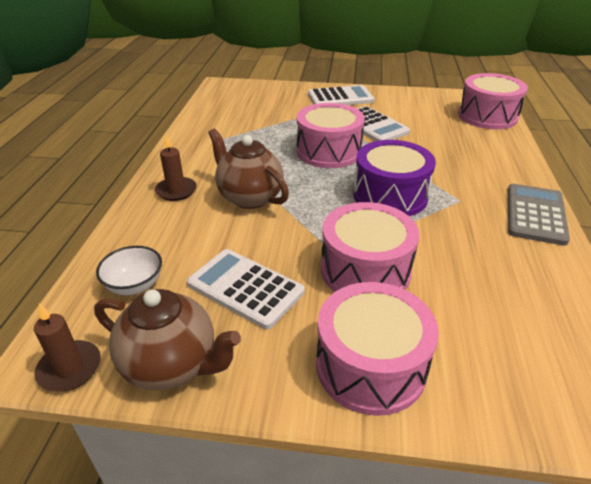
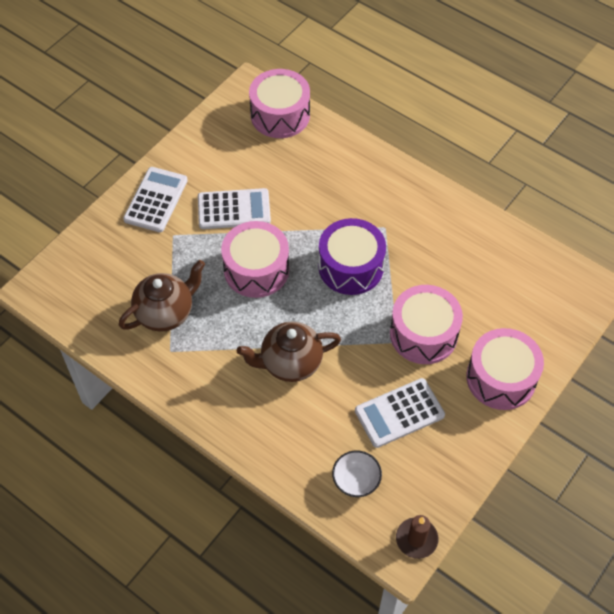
camera: 60 degrees left, 20 degrees up
brown teapot [94,289,241,390] -> brown teapot moved to [119,260,205,332]
brown candle [155,134,197,201] -> none
grey calculator [508,184,570,246] -> none

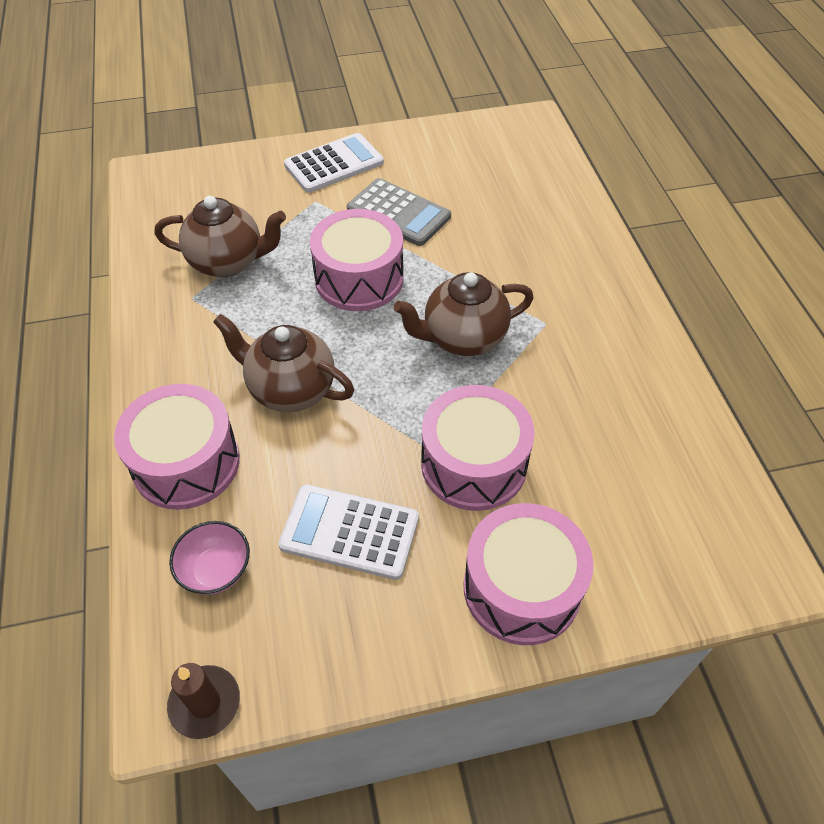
camera: 40 degrees right, 5 degrees down
white calculator [198,188,271,229] -> grey calculator [347,178,451,246]
pink drum [249,69,310,138] -> pink drum moved to [114,384,240,510]
purple drum [318,218,386,295] -> brown teapot [394,272,534,356]
white bowl [332,451,382,497] -> pink bowl [169,521,250,595]

